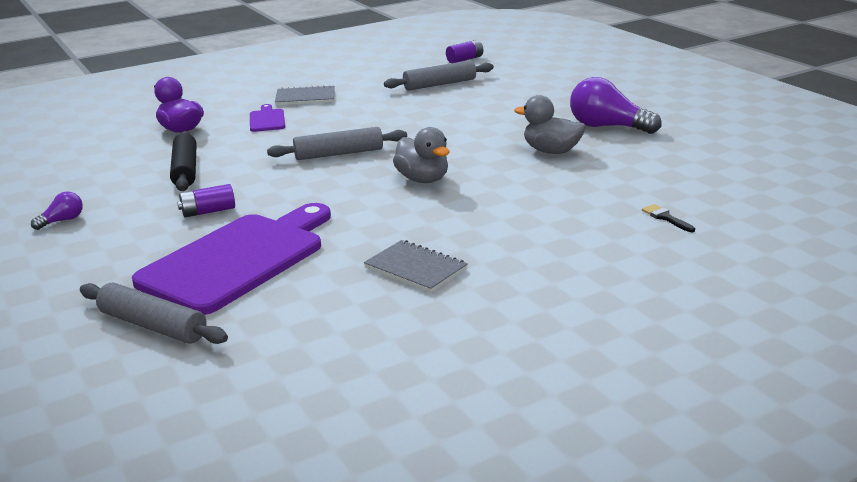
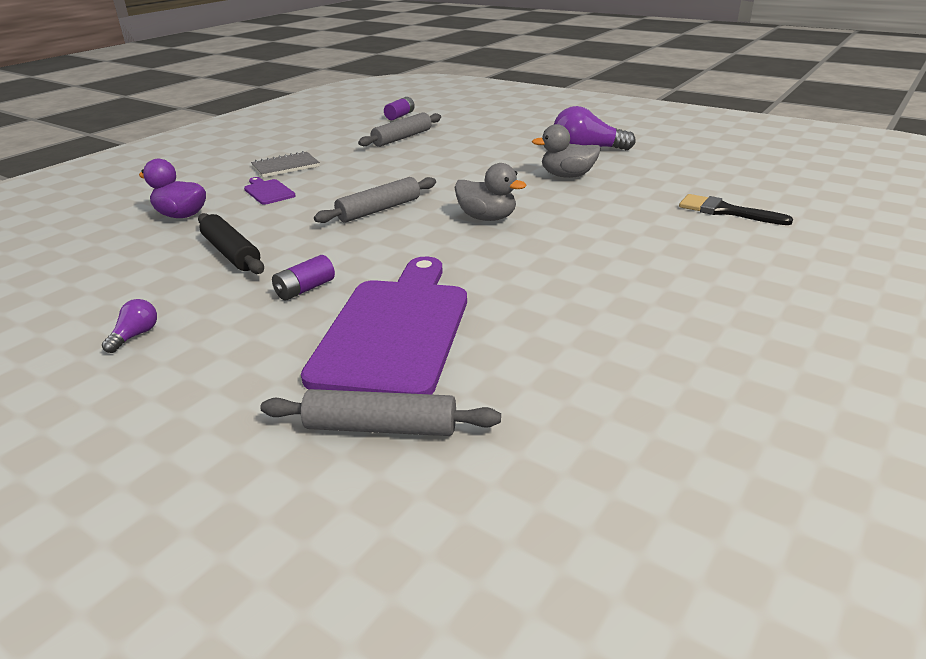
camera: 25 degrees left, 5 degrees up
grey notebook [364,240,468,293] -> none
black brush [642,204,695,232] -> black brush [679,194,793,225], size x1.87

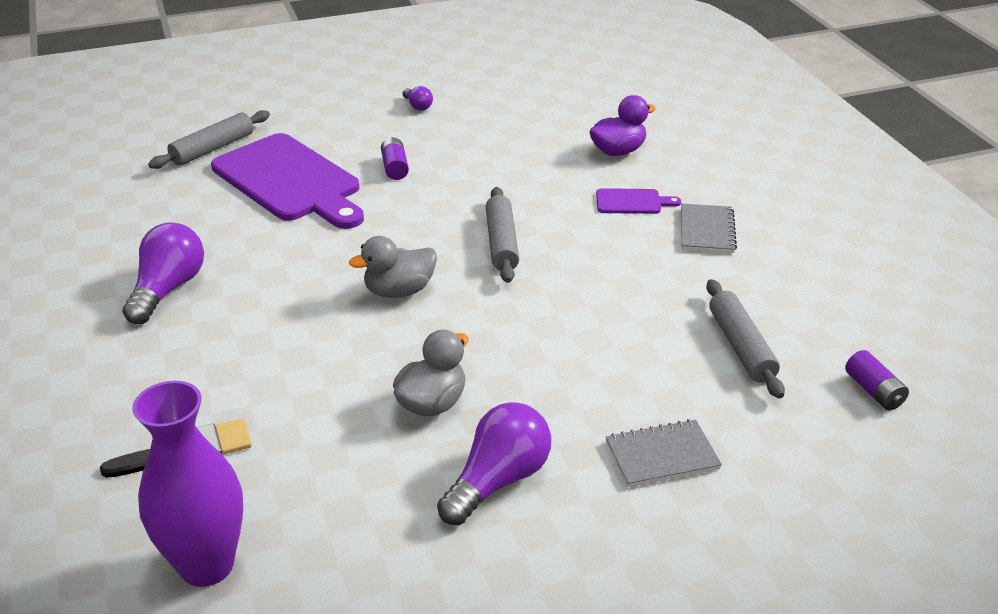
camera: 125 degrees right, 5 degrees up
black rolling pin [198,213,264,274] -> none
none -> purple light bulb [122,222,204,324]
none -> purple vase [132,381,243,587]
none -> grey notebook [606,419,722,487]

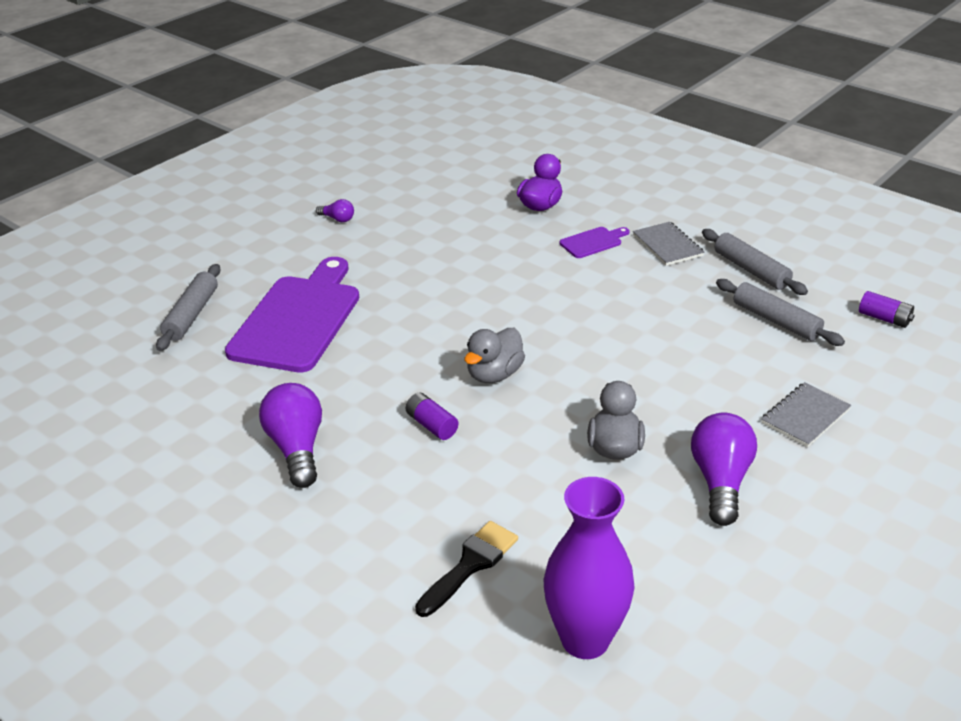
camera: 30 degrees left, 0 degrees up
purple cutting board [211,133,364,229] -> purple cutting board turned 90 degrees counterclockwise [225,257,359,373]
purple battery [381,137,409,180] -> purple battery moved to [406,393,458,440]
grey rolling pin [486,187,519,283] -> grey rolling pin moved to [702,229,808,295]

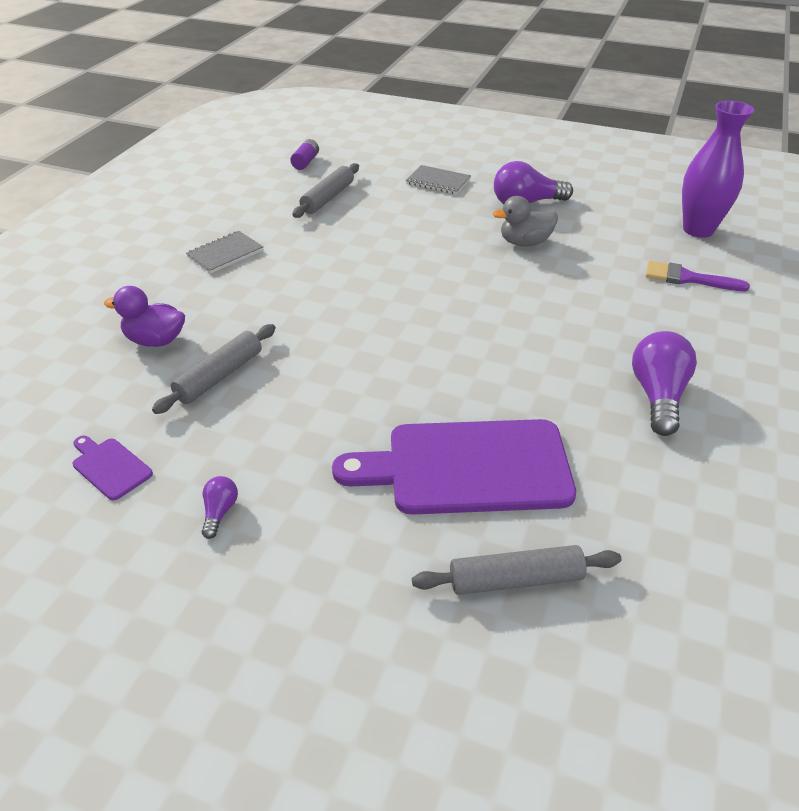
camera: 110 degrees left, 5 degrees up
purple light bulb [259,383,322,488] -> purple light bulb turned 135 degrees clockwise [632,331,697,436]
purple battery [406,393,458,440] -> none
black brush [415,521,518,617] -> purple brush [646,261,750,292]
grey duck [464,328,525,383] -> none
purple cutting board [560,227,629,258] -> purple cutting board moved to [73,436,153,501]
grey rolling pin [702,229,808,295] -> grey rolling pin moved to [152,324,276,414]

